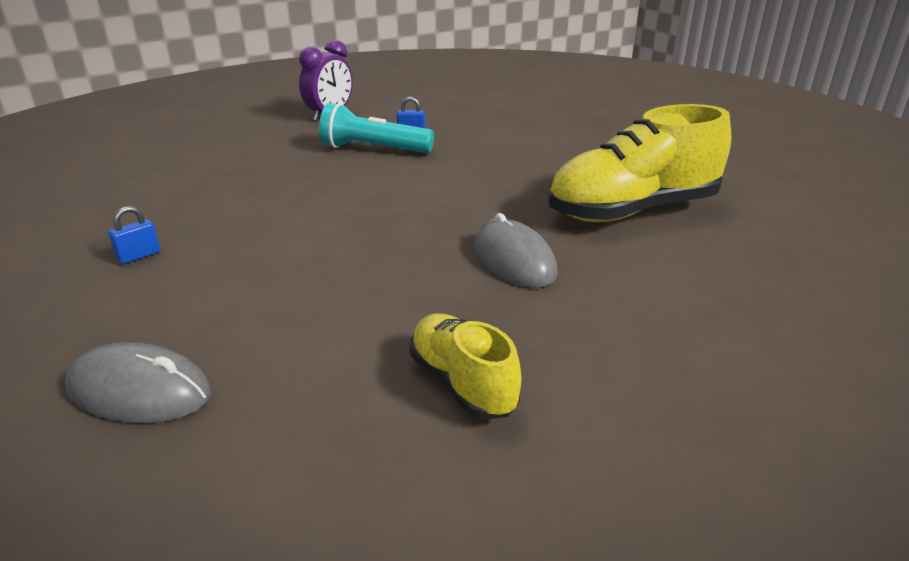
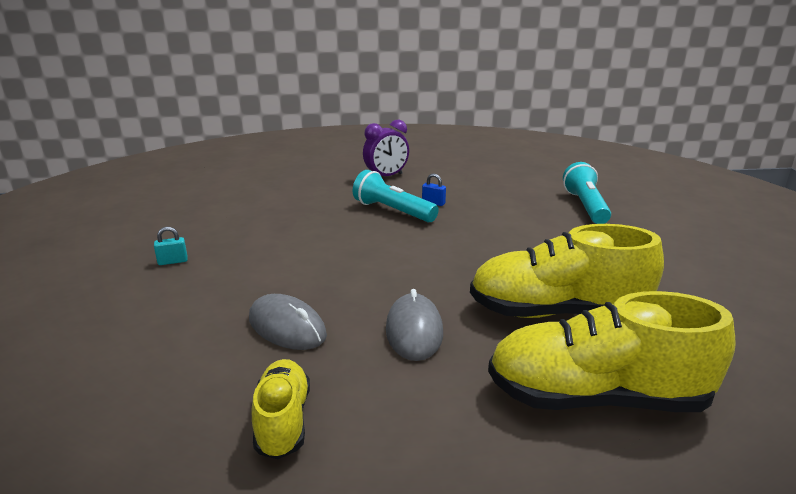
camera: 25 degrees right, 5 degrees down
grey mouse [65,342,211,423] -> grey mouse moved to [249,294,327,350]
blue padlock [108,206,160,264] -> turquoise padlock [154,227,188,265]
none -> yellow shoe [488,291,736,412]
none -> turquoise flashlight [563,162,611,224]

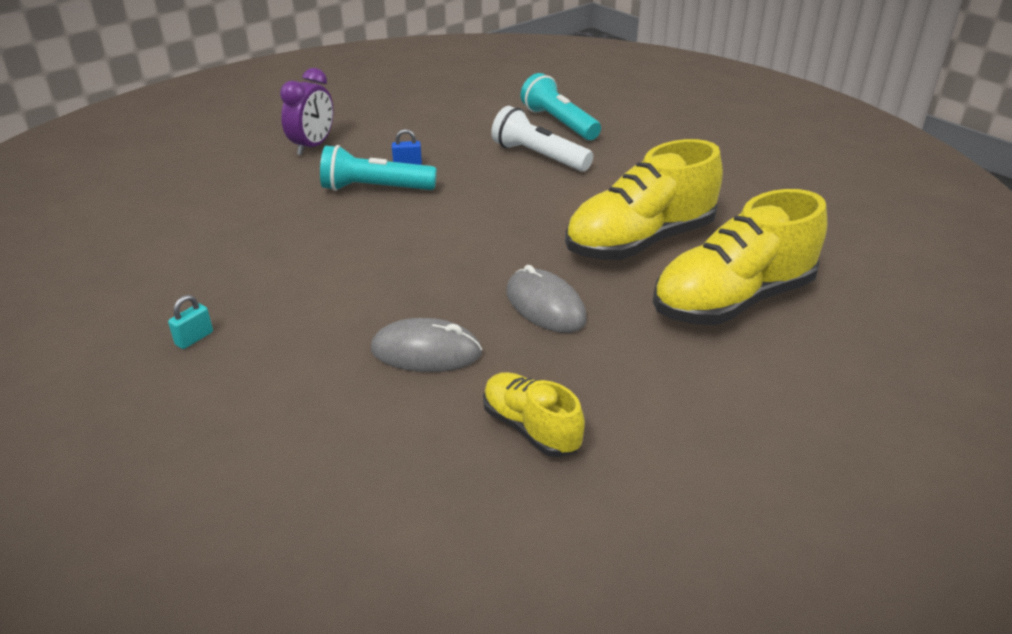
camera: 35 degrees left, 10 degrees up
none -> white flashlight [491,106,593,171]

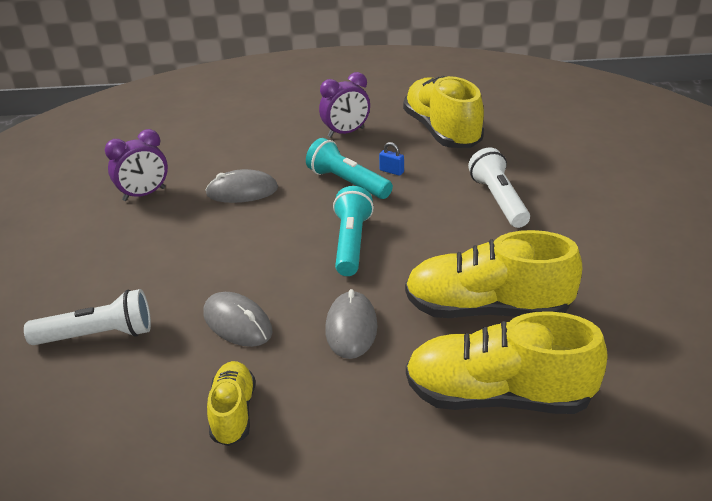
camera: 40 degrees right, 0 degrees up
turquoise padlock [168,295,213,349] -> none
turquoise flashlight [521,73,601,140] -> turquoise flashlight moved to [333,186,374,276]
none -> white flashlight [24,289,151,345]
none -> purple clock [105,129,168,201]
none -> grey mouse [205,169,278,203]
none -> yellow shoe [403,76,484,148]

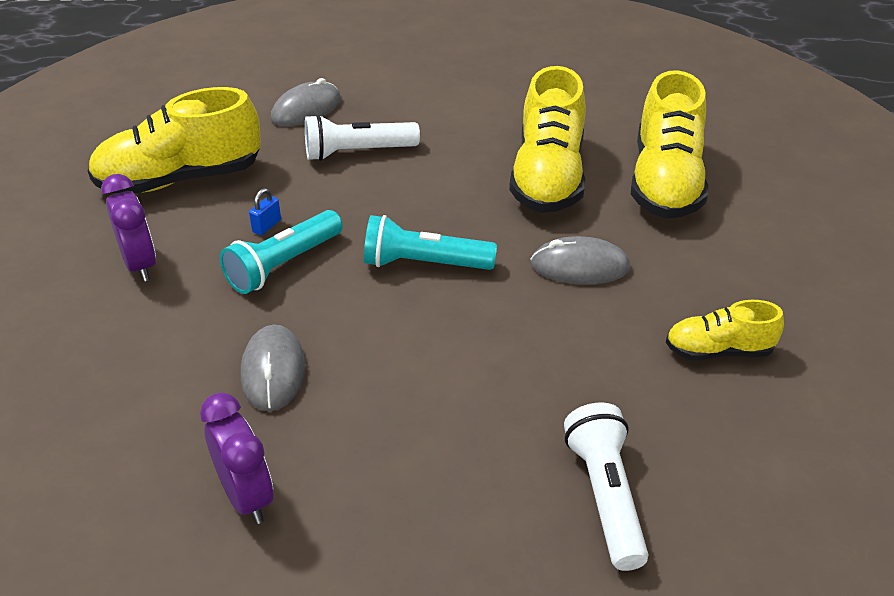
camera: 90 degrees left, 5 degrees up
grey mouse [204,292,273,347] -> grey mouse moved to [271,78,341,127]

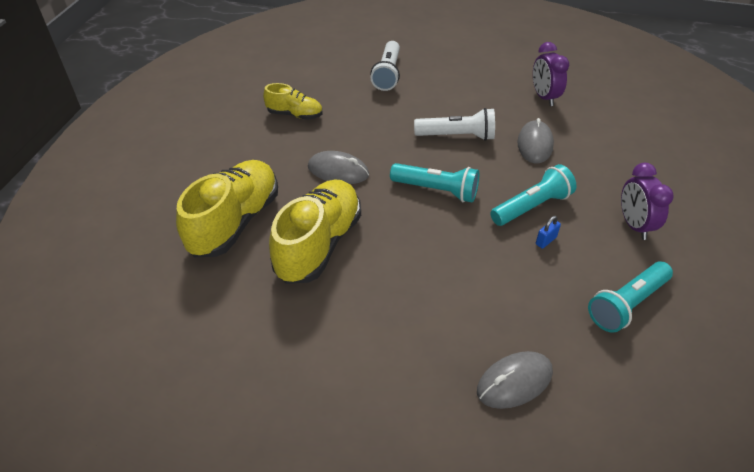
camera: 165 degrees left, 5 degrees up
yellow shoe [88,87,261,194] -> turquoise flashlight [588,261,673,333]
white flashlight [305,114,420,161] -> white flashlight moved to [414,108,495,141]

